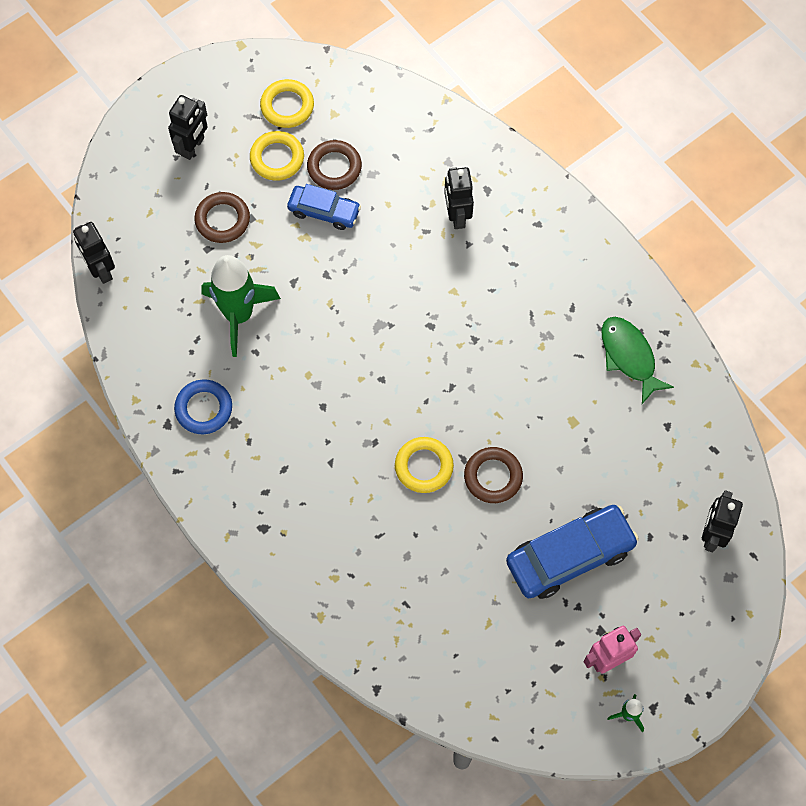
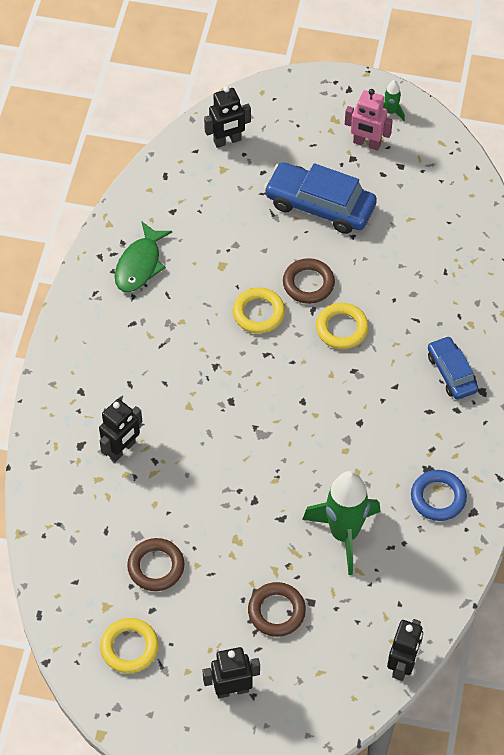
camera: 130 degrees left, 10 degrees down
yellow ring [250,131,304,181] -> yellow ring moved to [233,287,285,334]
blue car [287,184,361,230] -> blue car moved to [428,336,478,400]

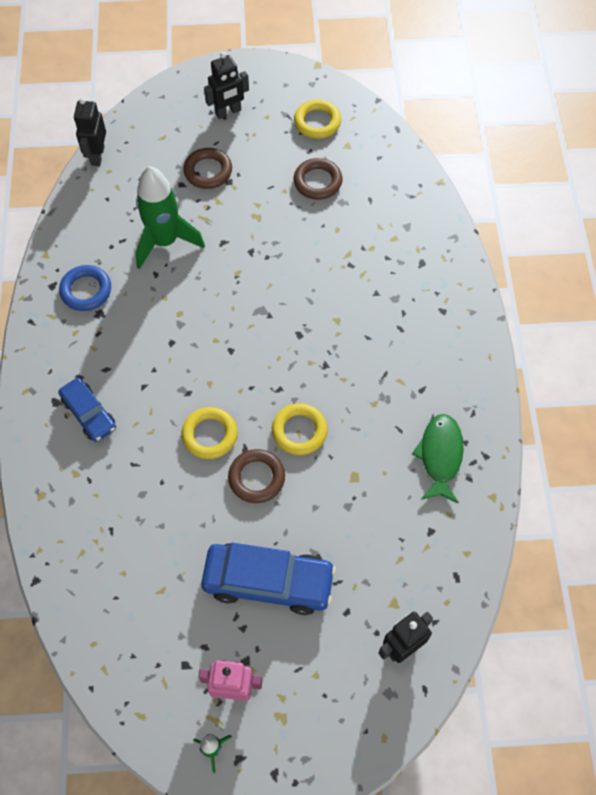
camera: 165 degrees right, 5 degrees up
black robot [99,399,142,462] -> none

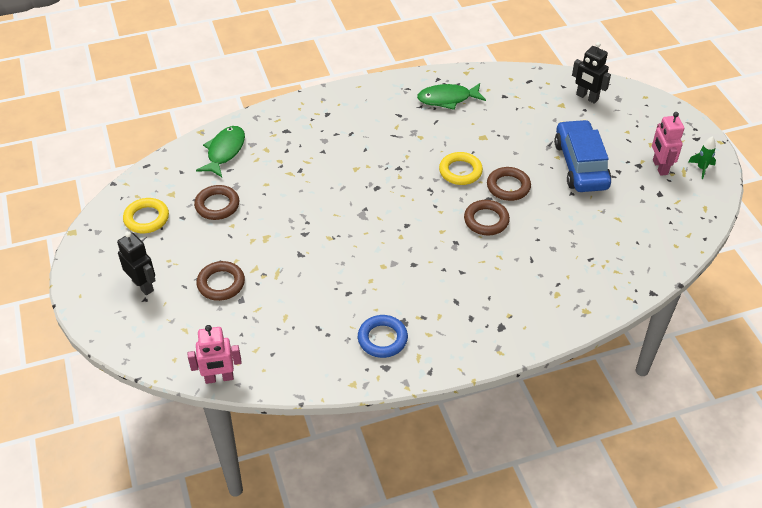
camera: 105 degrees left, 15 degrees down
blue car [58,378,116,442] -> none
black robot [74,98,106,166] -> pink robot [188,325,242,384]
green rocket [136,166,205,269] -> none
yellow ring [182,407,237,459] -> brown ring [464,200,510,236]
none -> green fish [196,126,245,177]

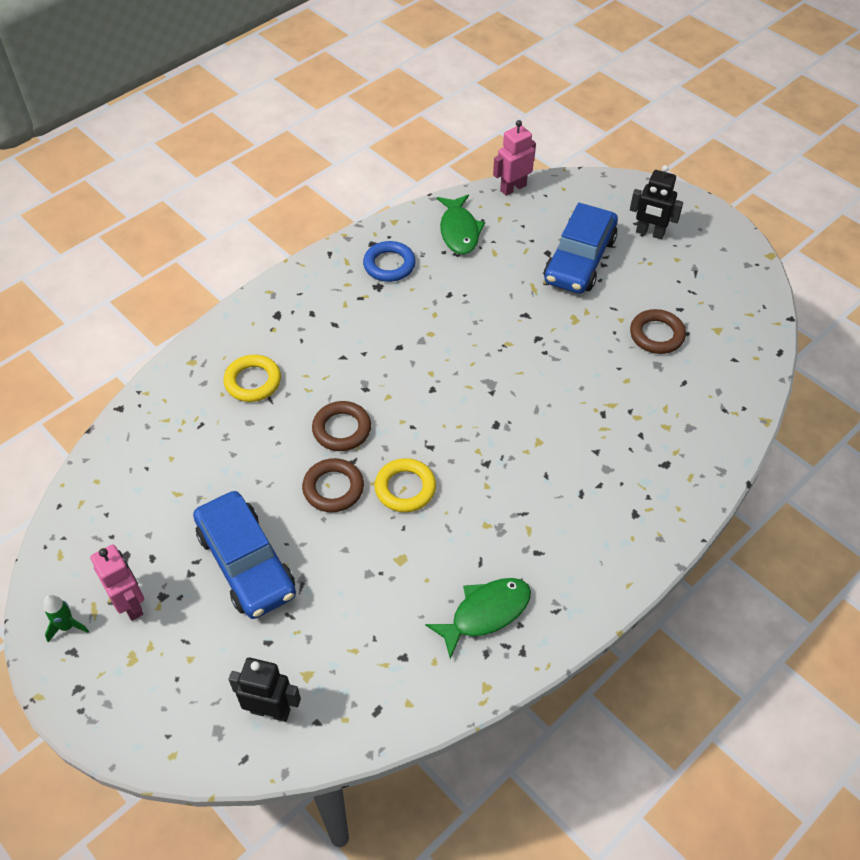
camera: 155 degrees right, 5 degrees up
yellow ring [123,198,169,233] -> yellow ring moved to [223,355,281,402]
green fish [196,126,245,177] -> green fish moved to [437,194,485,254]
brown ring [196,261,245,301] -> blue car [544,203,618,294]

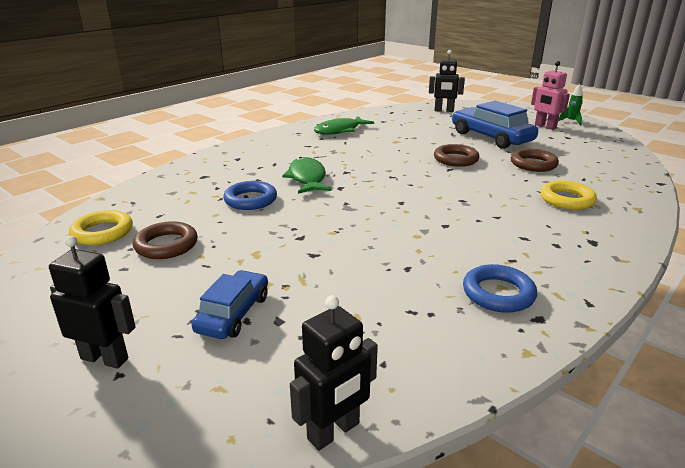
camera: 175 degrees right, 25 degrees down
brown ring [312,401,371,451] -> brown ring moved to [511,149,559,172]
yellow ring [374,458,436,512] -> yellow ring moved to [69,210,133,245]
green fish [437,194,485,254] -> green fish moved to [282,157,332,194]
pink robot [493,120,536,196] -> black robot [290,295,378,451]
blue car [544,203,618,294] -> blue car [191,270,268,339], size x0.60
none -> blue ring [223,181,277,210]

